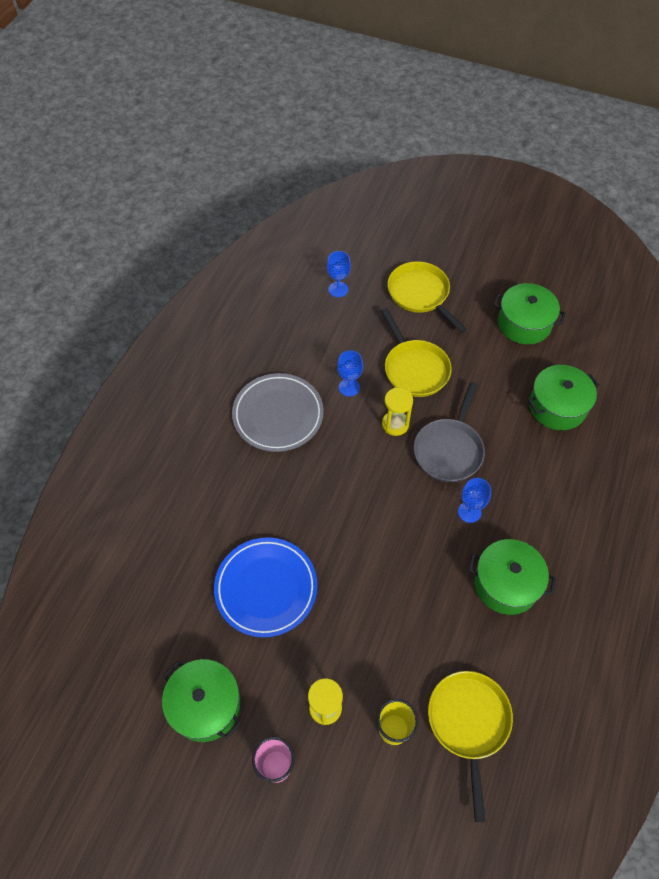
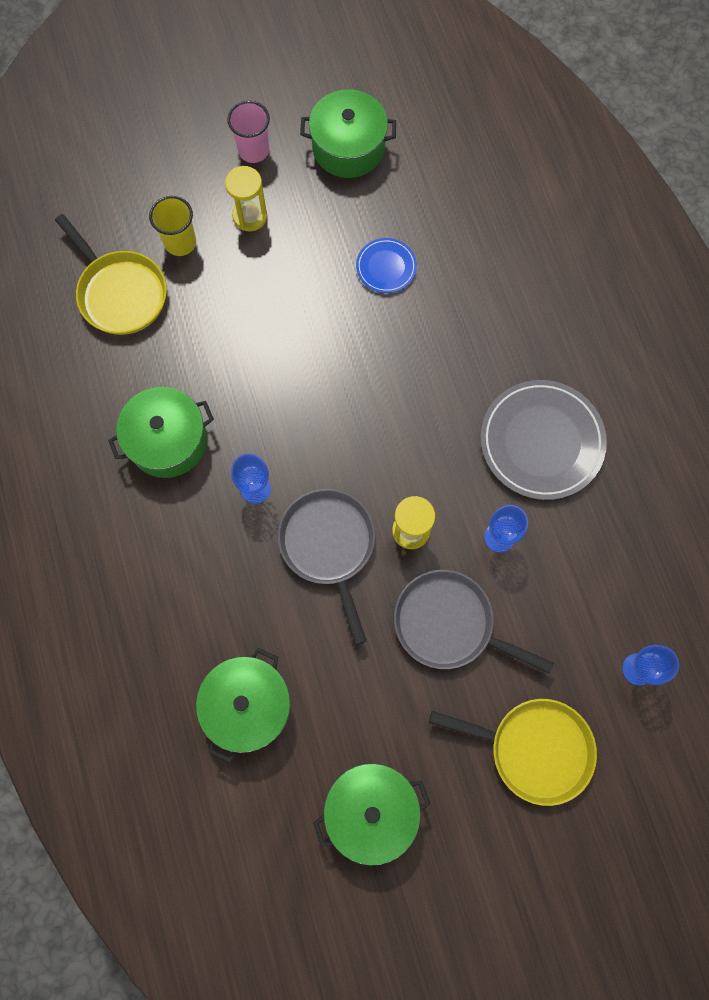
camera: 140 degrees right, 15 degrees up
blue plate [214,537,317,638] -> blue plate [356,238,417,293], size x0.51
yellow pan [381,308,452,397] -> grey pan [394,570,554,674]

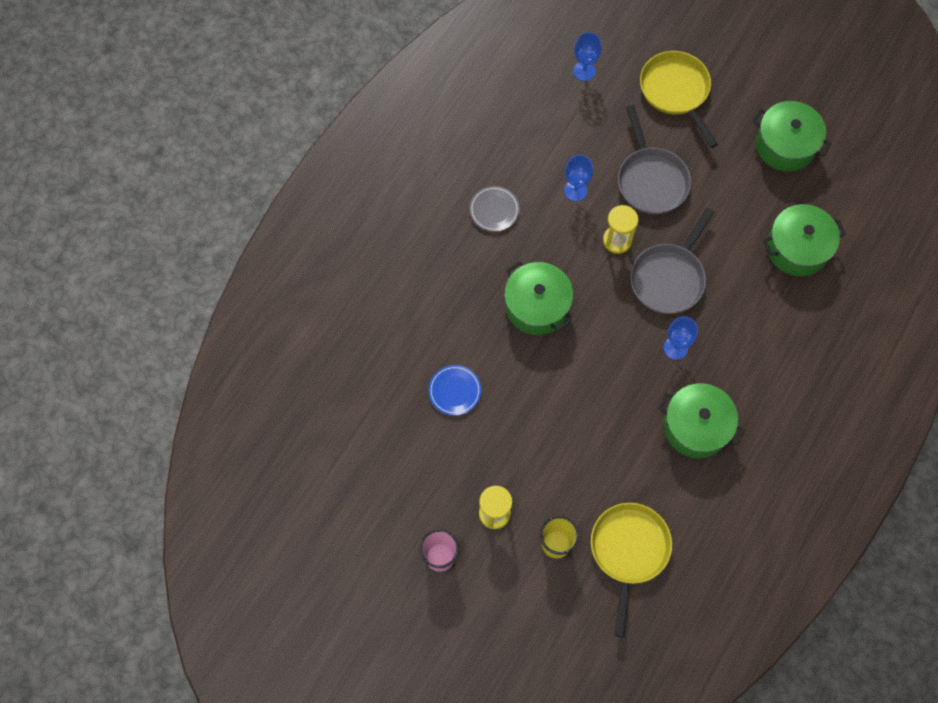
camera: 130 degrees left, 5 degrees down
green pot [300,89,396,178] -> green pot moved to [504,261,573,335]
grey plate [481,380,607,500] -> grey plate [469,186,520,232], size x0.51

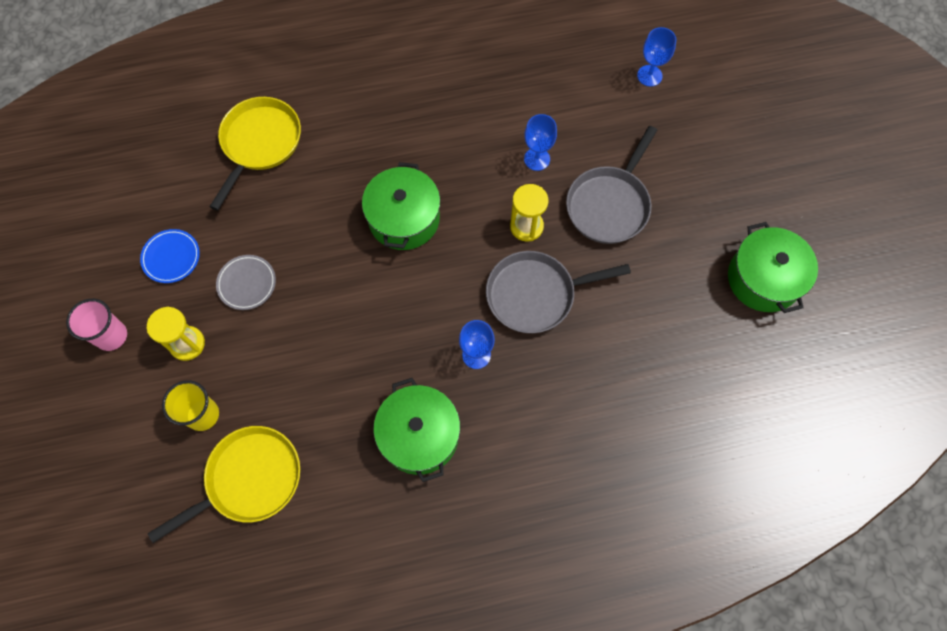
camera: 45 degrees right, 0 degrees up
blue plate [429,365,481,415] -> blue plate moved to [140,229,200,283]
grey plate [469,186,520,232] -> grey plate moved to [216,255,276,310]
yellow pan [640,51,718,148] -> yellow pan moved to [209,97,301,211]
green pot [763,204,846,276] -> none

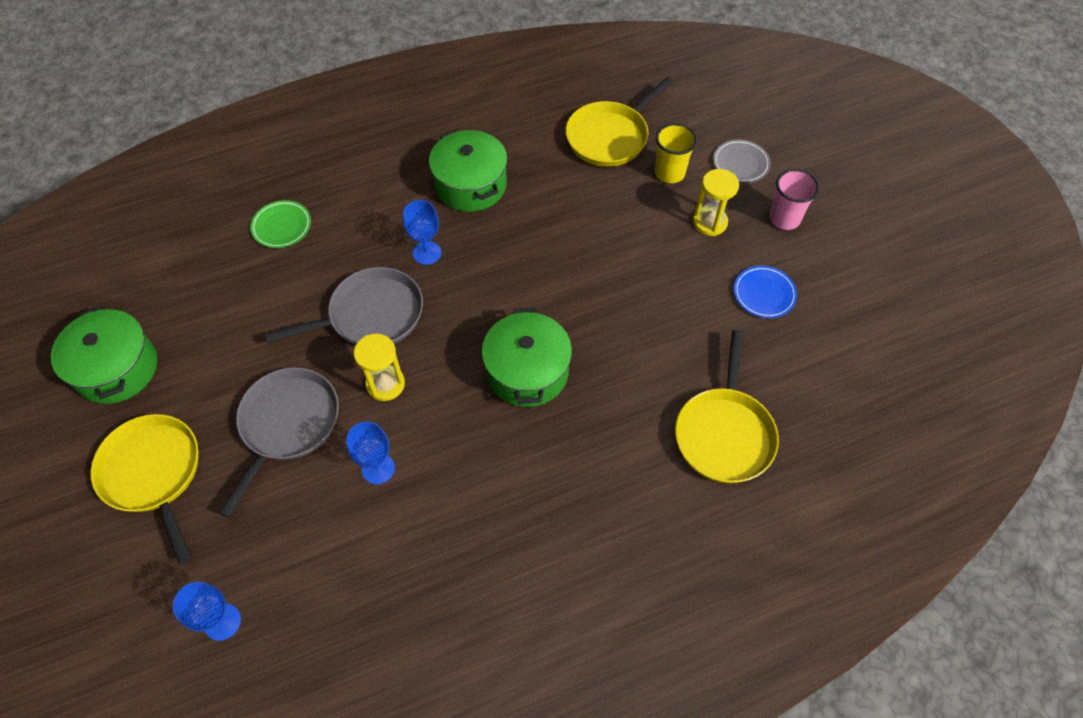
camera: 170 degrees right, 10 degrees down
grey plate [216,255,276,310] -> grey plate moved to [713,140,771,183]
none -> yellow pan [90,414,199,564]
none -> green plate [250,200,311,248]

